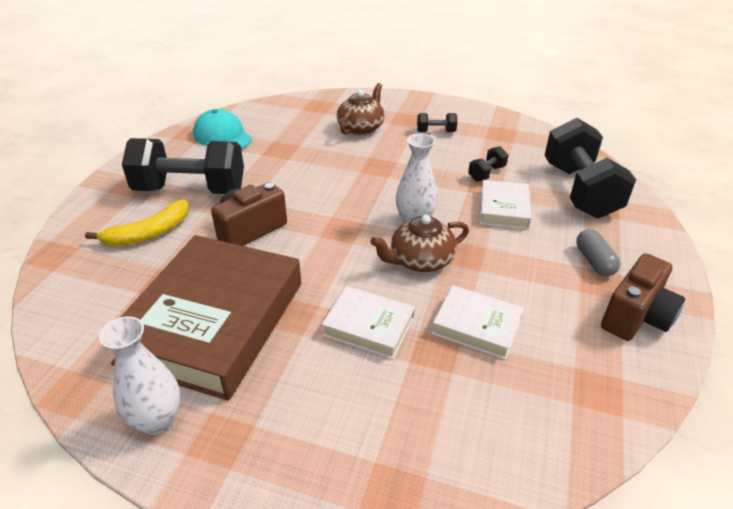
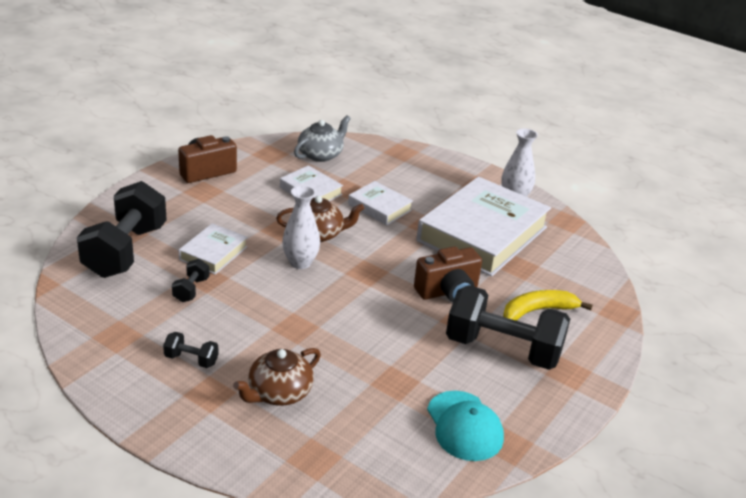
camera: 165 degrees left, 5 degrees down
brown book [111,235,301,401] -> white book [416,177,551,277]
black dumbbell [468,146,508,182] -> black dumbbell turned 45 degrees counterclockwise [172,259,210,302]
grey capsule [576,229,620,276] -> none
none -> grey teapot [294,115,351,162]

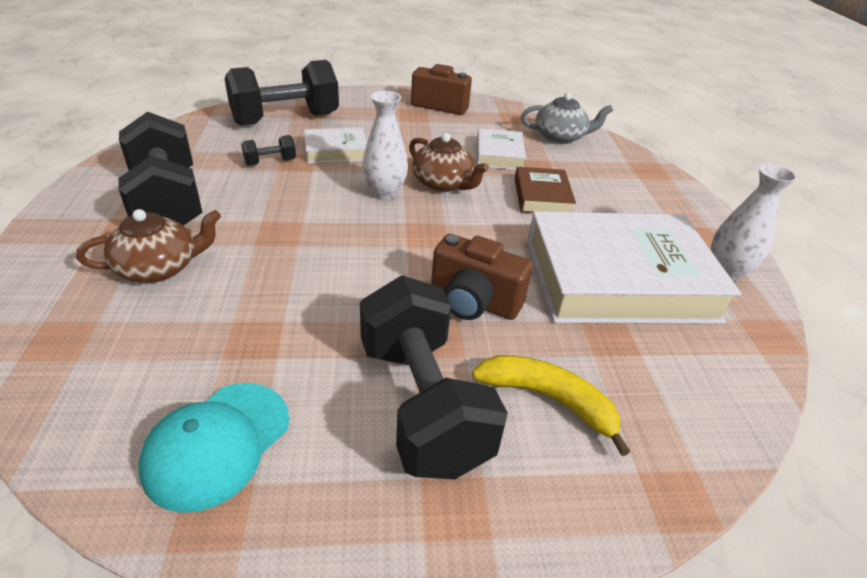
camera: 50 degrees right, 5 degrees up
black dumbbell [163,332,219,368] -> black dumbbell [118,112,202,225], size x2.34
brown teapot [233,348,321,406] -> brown teapot turned 150 degrees clockwise [76,209,221,283]
white book [348,181,413,225] -> brown book [515,167,576,213]

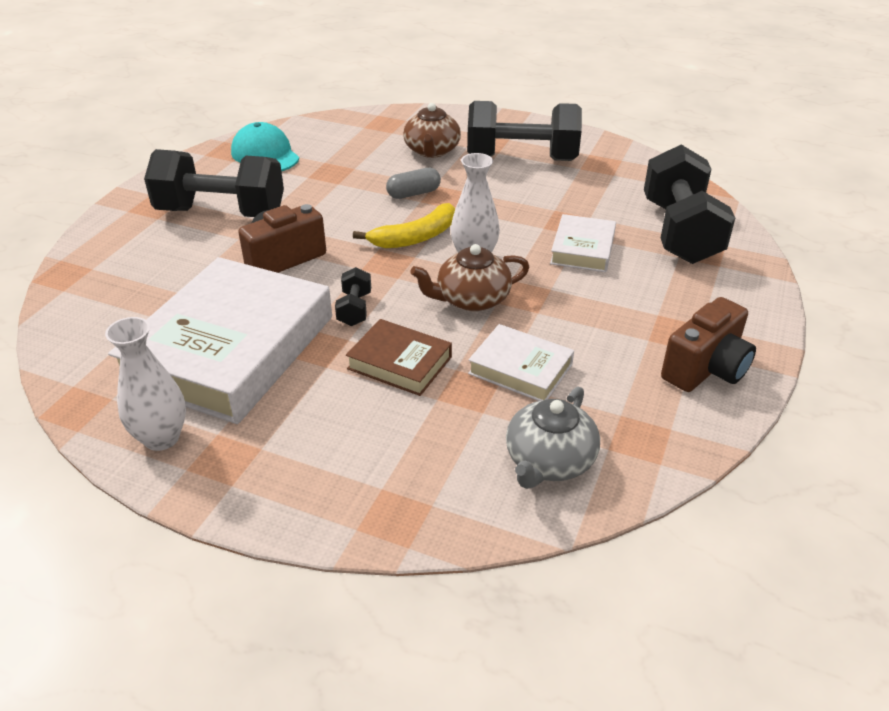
camera: 120 degrees right, 0 degrees up
black dumbbell [241,135,296,166] -> black dumbbell moved to [335,267,371,326]
yellow banana [472,355,631,456] -> yellow banana moved to [353,203,455,248]
none -> grey capsule [386,168,441,199]

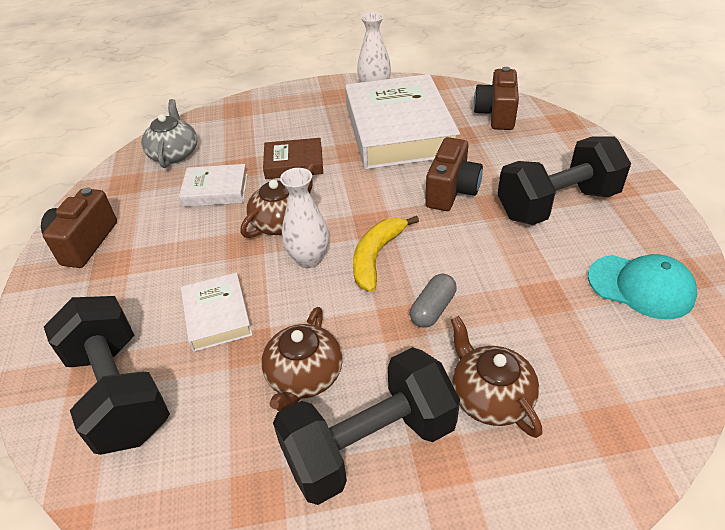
camera: 150 degrees right, 5 degrees up
black dumbbell [335,267,371,326] -> none
none -> brown teapot [261,307,343,412]
none -> brown camera [474,67,519,130]

